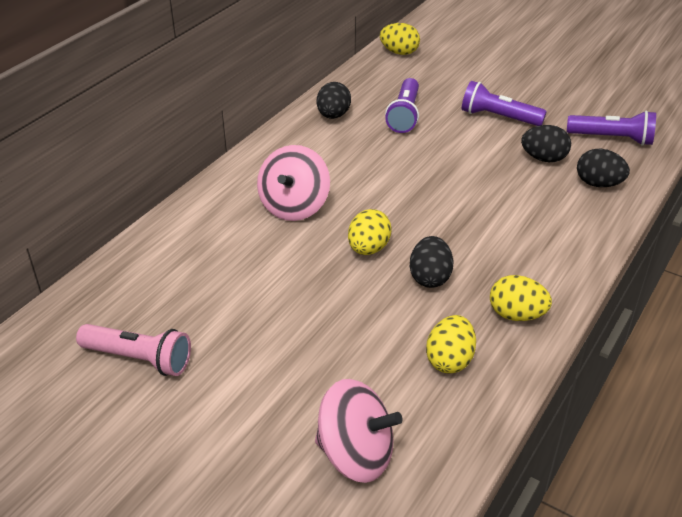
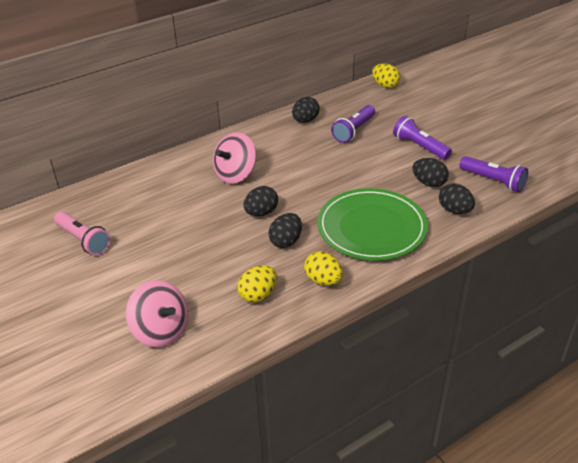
camera: 25 degrees right, 0 degrees up
yellow egg [348,209,392,255] -> black egg [243,186,278,216]
none -> green plate [317,188,428,261]

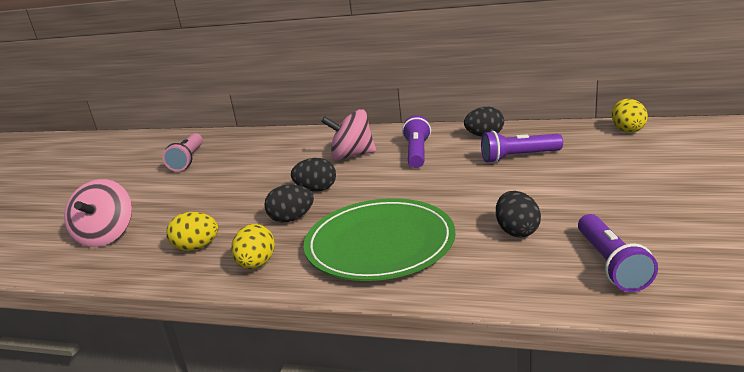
camera: 50 degrees right, 15 degrees down
purple flashlight [393,116,452,160] -> purple flashlight moved to [402,115,431,168]
black egg [439,183,475,214] -> none

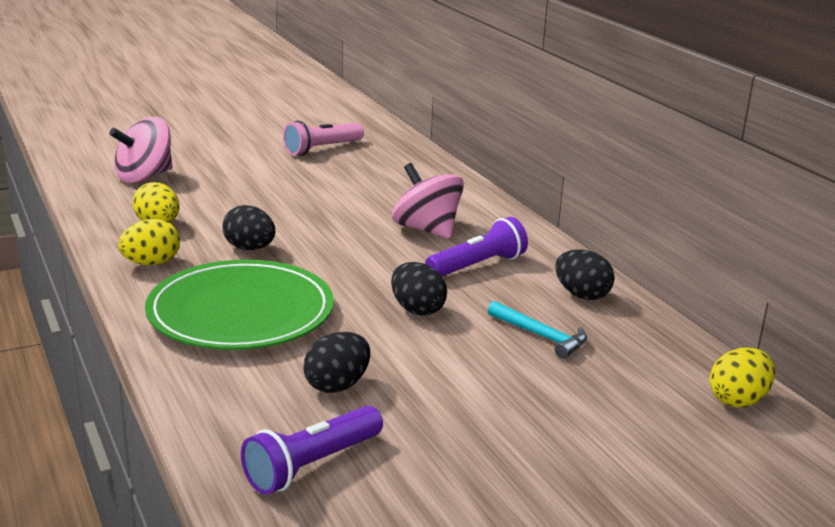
camera: 45 degrees right, 0 degrees up
black egg [291,158,336,191] -> black egg moved to [391,262,447,316]
purple flashlight [481,131,563,163] -> turquoise hammer [488,301,587,359]

